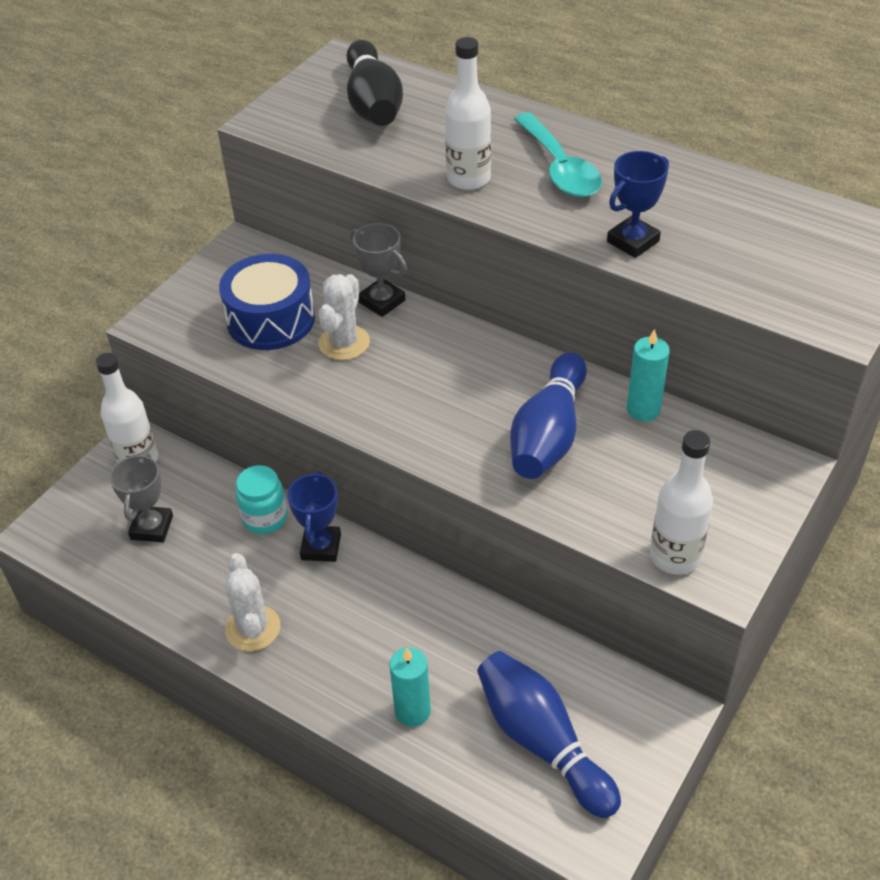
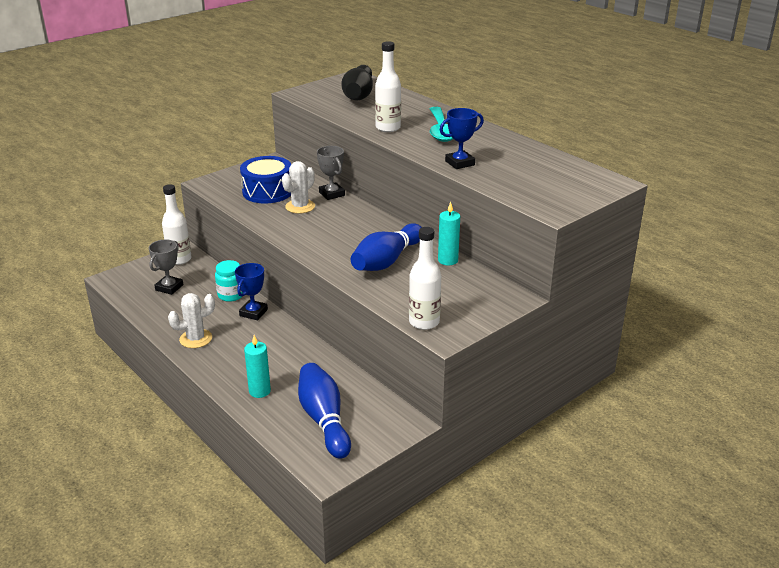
camera: 15 degrees right, 15 degrees down
white cactus [225,553,281,651] -> white cactus turned 60 degrees clockwise [168,293,215,348]

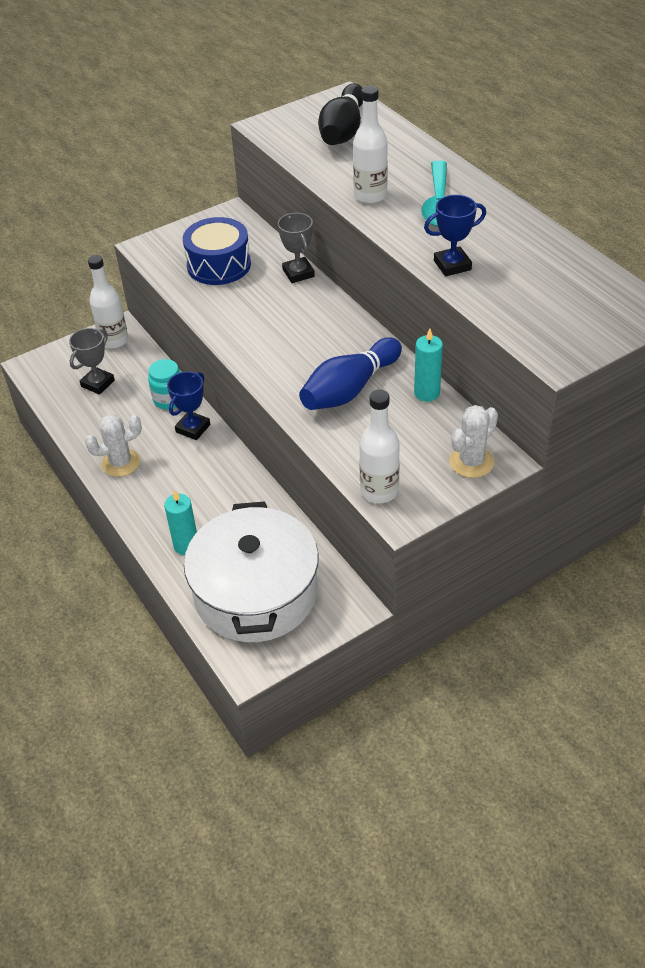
camera: 10 degrees right, 15 degrees up
white cactus [282,161,315,214] -> white cactus moved to [449,405,498,478]
blue bowling pin [298,363,351,459] -> white pot [184,501,319,642]

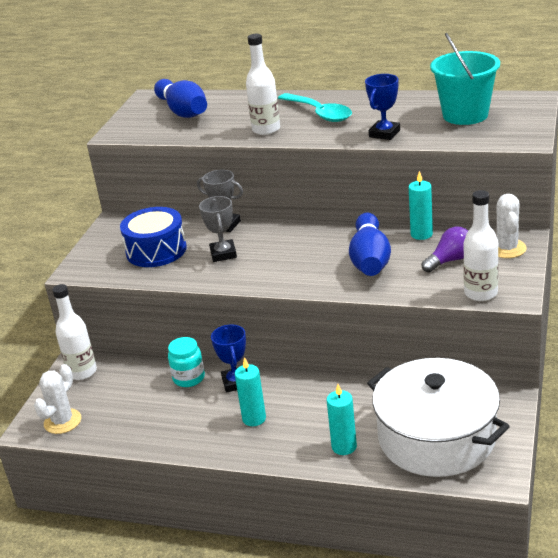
camera: 40 degrees left, 15 degrees down
grey trophy [69,328,115,395] -> grey trophy moved to [199,196,237,262]
white cactus [85,414,142,477] -> white cactus moved to [34,364,81,434]
black bowling pin [318,84,363,145] -> blue bowling pin [154,79,207,118]
none -> turquoise candle [235,357,266,426]
none -> purple light bulb [421,227,468,273]
none -> turquoise bucket [430,33,500,125]

